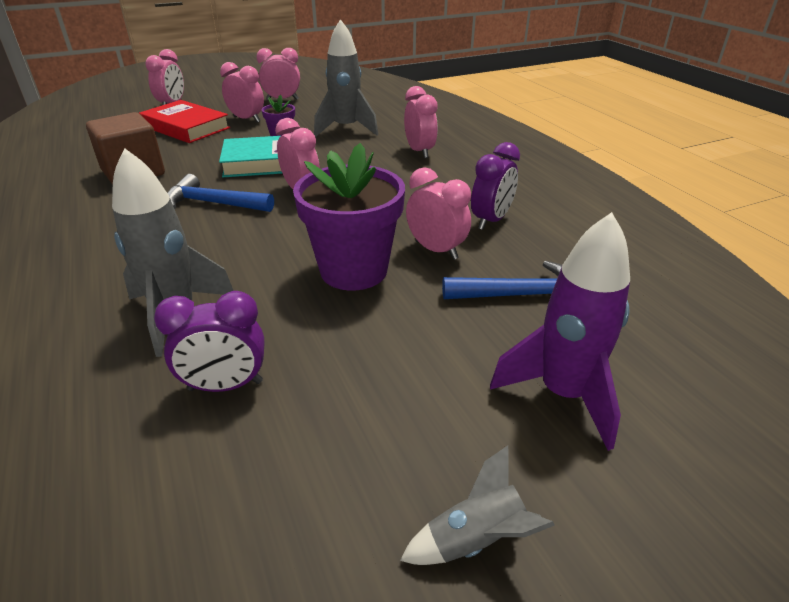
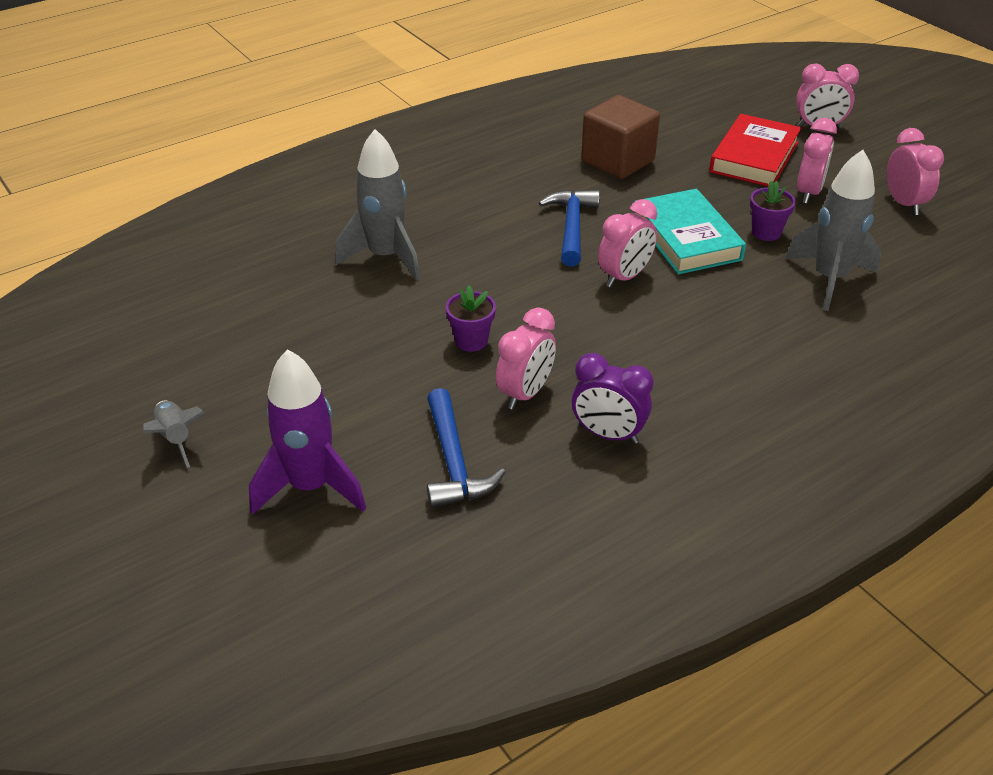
camera: 80 degrees right, 5 degrees up
purple clock [154,291,264,392] -> none
purple flower pot [293,143,405,291] -> purple flower pot [446,286,496,352], size x0.48
pink clock [404,86,438,158] -> none

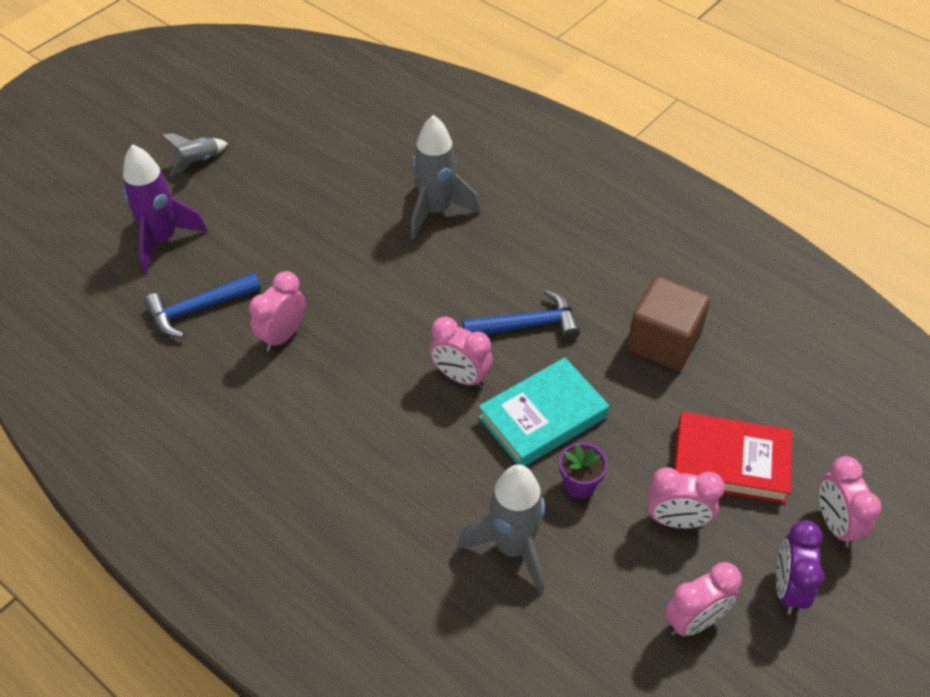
camera: 75 degrees right, 10 degrees up
purple flower pot [446,286,496,352] -> none
pink clock [496,307,556,410] -> pink clock turned 105 degrees clockwise [249,271,305,352]
purple clock [572,353,654,444] -> purple clock moved to [776,520,824,615]

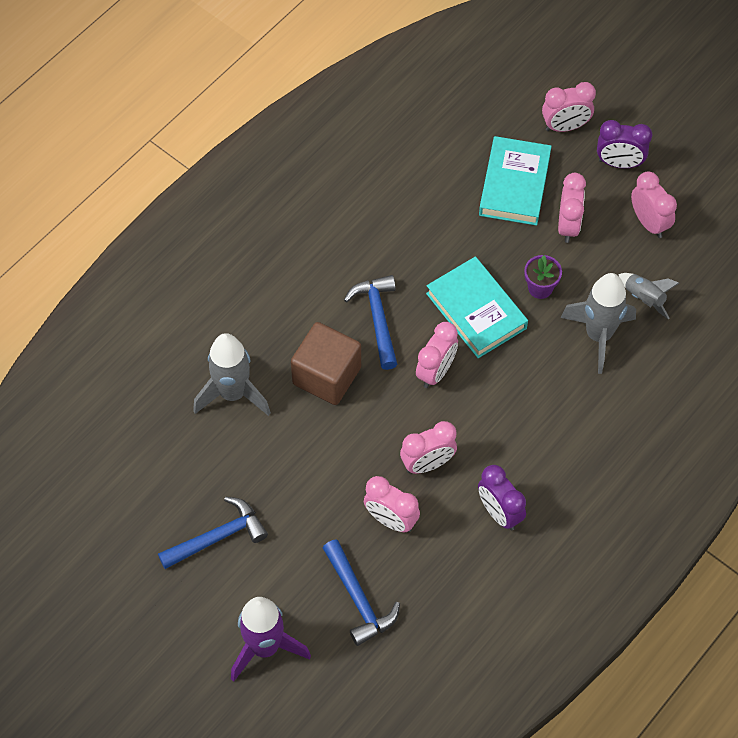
camera: 90 degrees left, 10 degrees up
grey rocket [161,133,228,176] -> grey rocket moved to [618,273,679,319]
brown cube [627,276,710,371] -> brown cube moved to [291,322,361,405]
red book [674,412,792,504] -> turquoise book [479,136,552,226]
none -> blue hammer [158,497,268,569]
none -> pink clock [400,421,457,474]
none -> purple clock [478,465,526,530]

